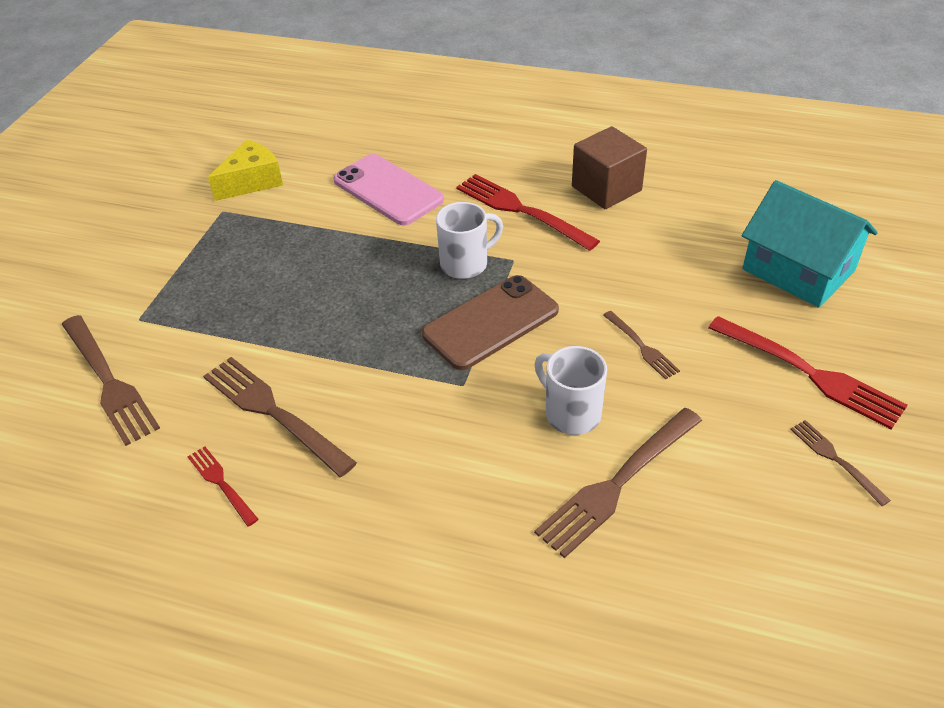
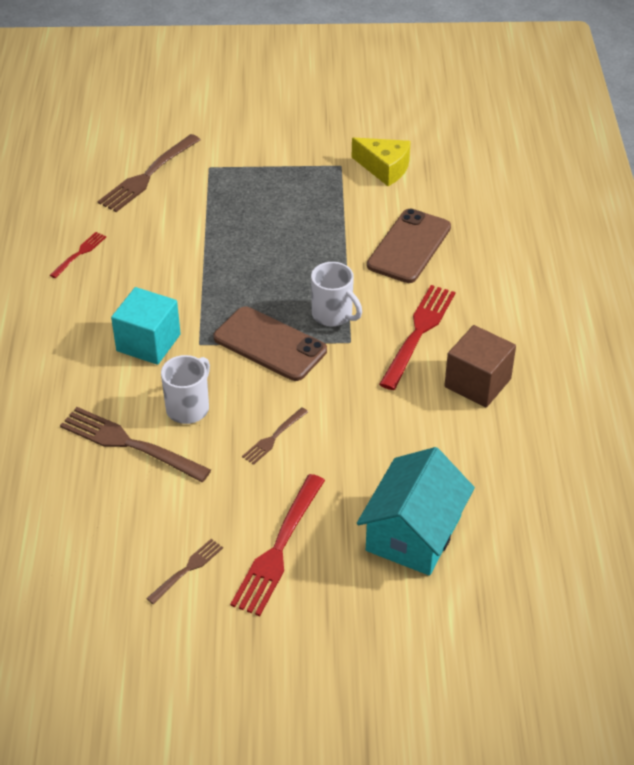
camera: 70 degrees right, 0 degrees up
brown fork [203,357,357,477] -> none
pink phone [333,154,444,225] -> brown phone [367,209,451,283]
none -> turquoise cube [111,287,181,365]

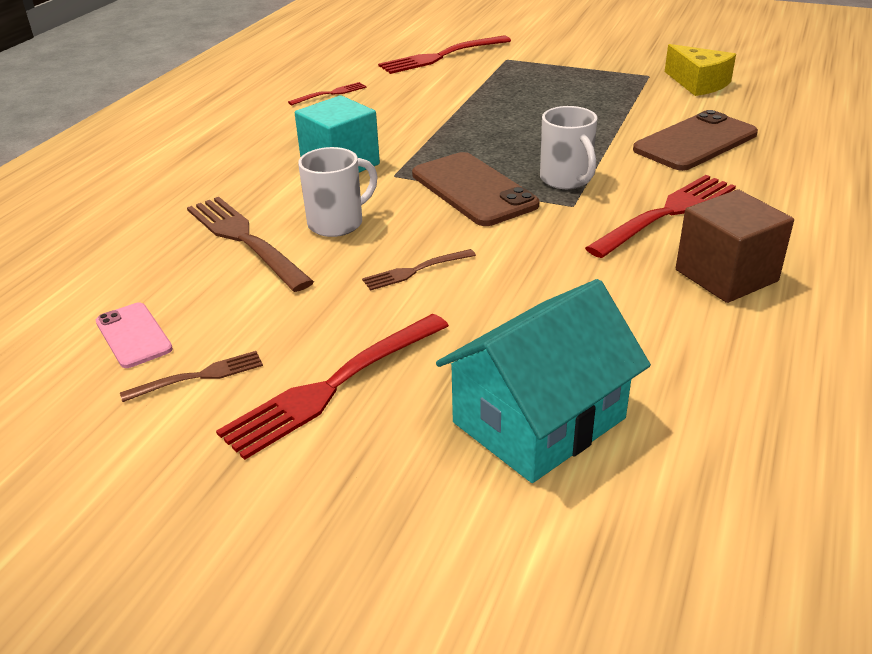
camera: 25 degrees right, 10 degrees down
brown fork [98,134,200,212] -> red fork [378,36,511,74]
none -> pink phone [96,302,173,368]

